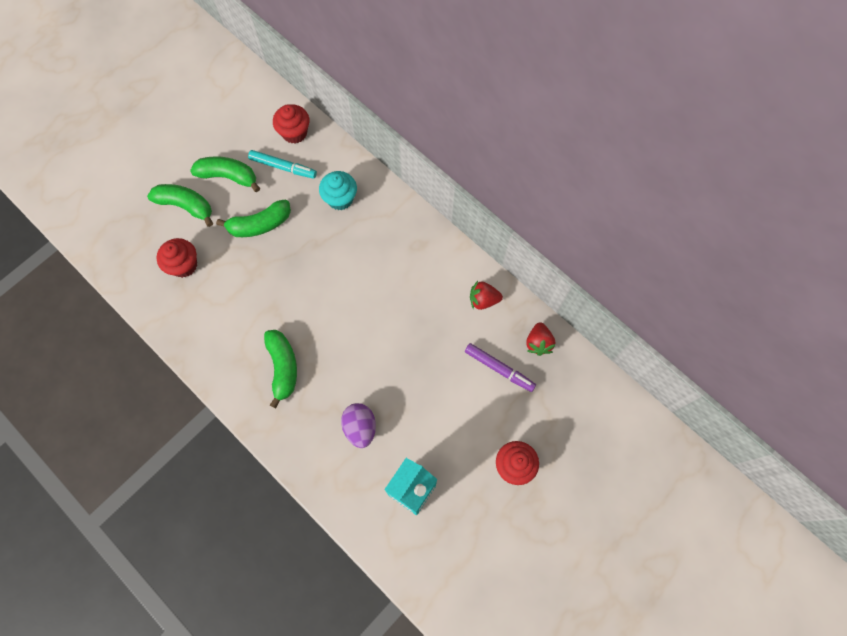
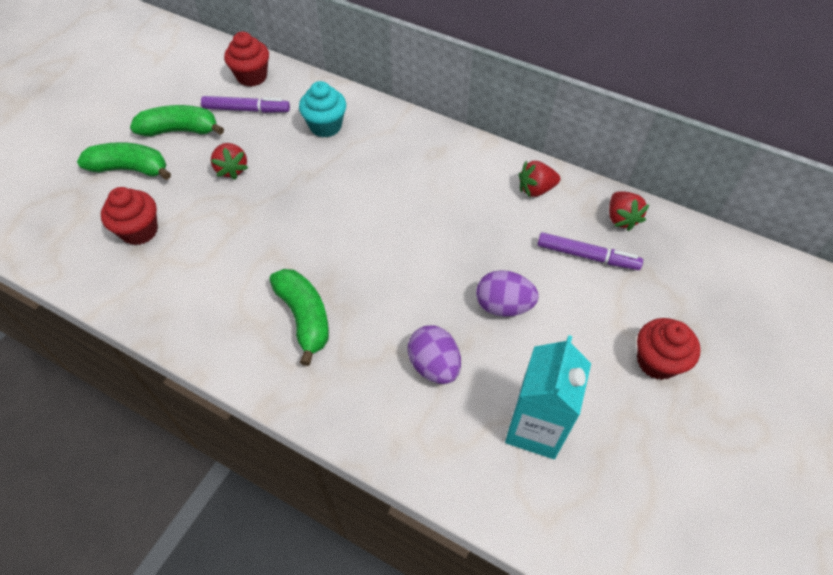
camera: 15 degrees left, 15 degrees down
green banana [216,199,291,237] -> red strawberry [211,143,248,180]
turquoise marker [248,150,317,179] -> purple marker [201,96,290,113]
none -> purple egg [476,270,539,317]

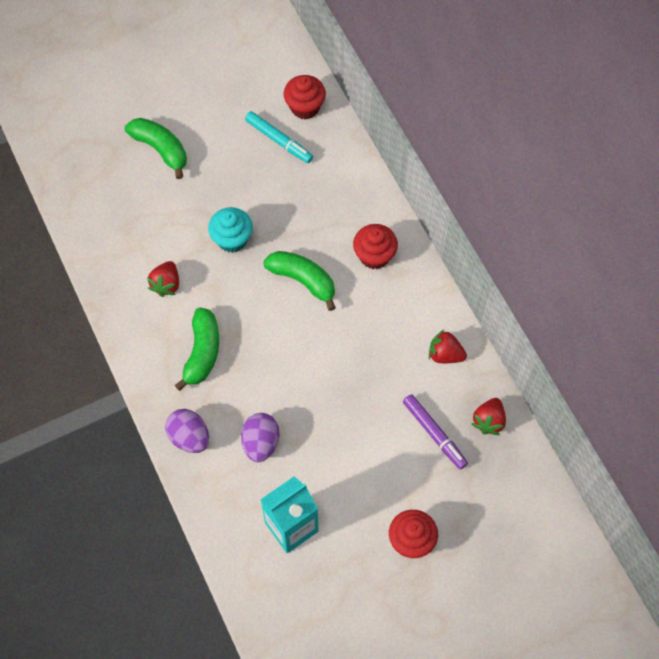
camera: 35 degrees right, 10 degrees up
red cupcake [101,187,158,245] -> red cupcake moved to [353,224,398,269]
green banana [130,105,224,136] -> green banana moved to [263,251,336,311]
purple marker [201,96,290,113] -> turquoise marker [245,111,313,163]
red strawberry [211,143,248,180] -> red strawberry moved to [147,261,179,297]
turquoise cupcake [299,81,346,138] -> turquoise cupcake moved to [208,207,253,253]
purple egg [476,270,539,317] -> purple egg moved to [165,409,209,453]

